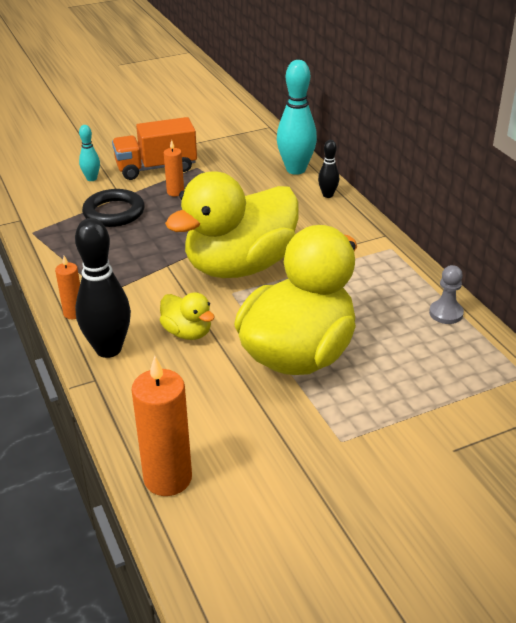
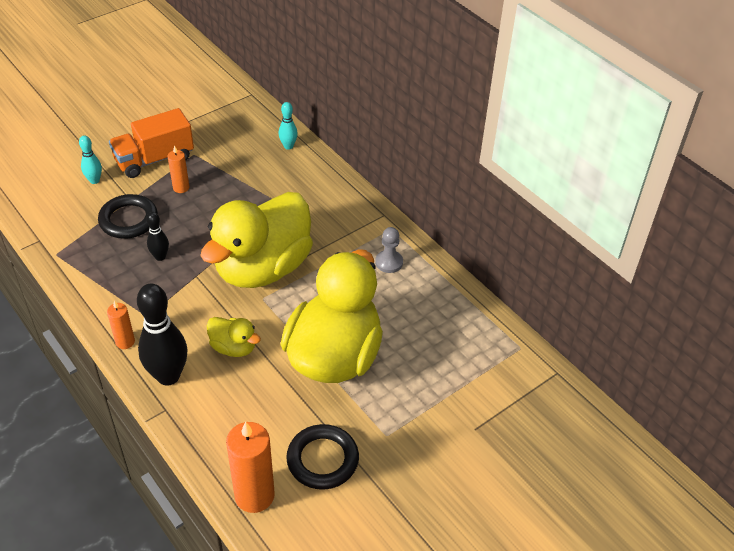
camera: 15 degrees left, 10 degrees up
turquoise bowling pin [277,60,317,175] -> turquoise bowling pin [279,102,298,150], size x0.51
black bowling pin [318,140,339,198] -> black bowling pin moved to [146,212,169,261]
grey pawn [429,265,464,324] -> grey pawn moved to [375,227,403,273]
none -> black ring [286,424,359,490]

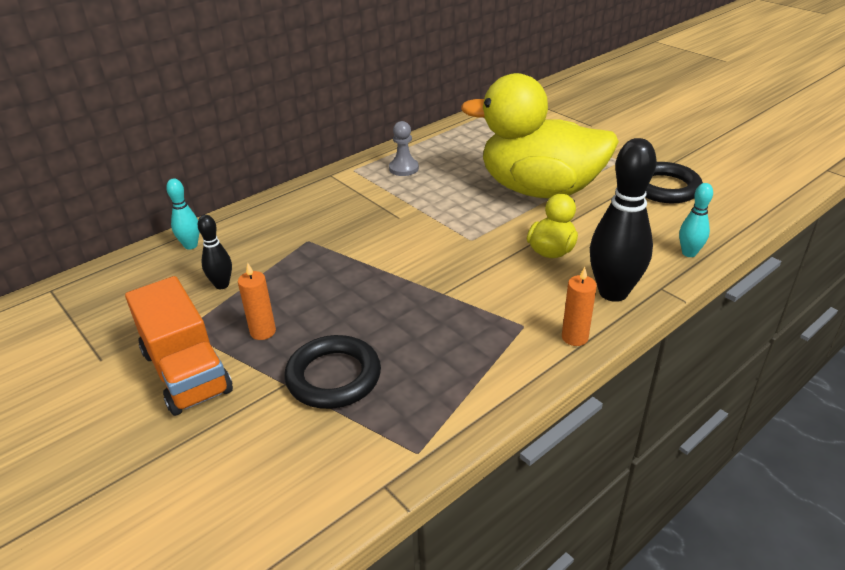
camera: 90 degrees left, 10 degrees down
turquoise bowling pin [79,135,102,184] -> turquoise bowling pin moved to [679,183,713,257]
black bowling pin [146,212,169,261] -> black bowling pin moved to [198,215,232,289]
yellow duck [201,192,313,288] -> none
orange candle [226,422,275,513] -> none

